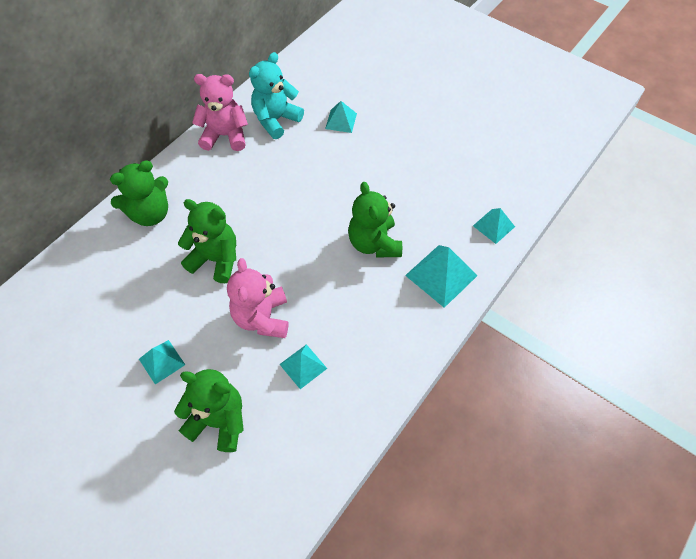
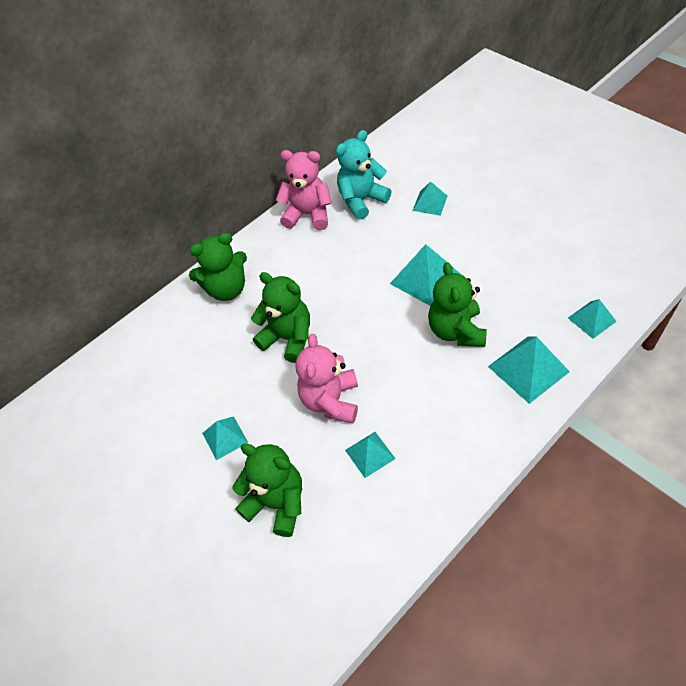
camera: 15 degrees right, 5 degrees down
none -> turquoise pyramid [390,244,460,306]

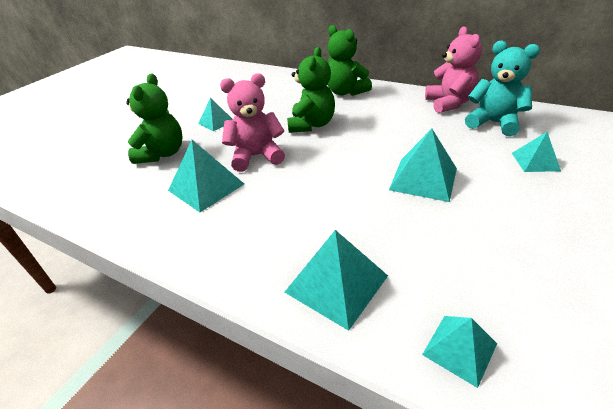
camera: 70 degrees right, 15 degrees down
turquoise pyramid [345,432,396,478] -> turquoise pyramid [168,140,244,212], size x1.63
green teddy bear [428,262,487,347] -> none

